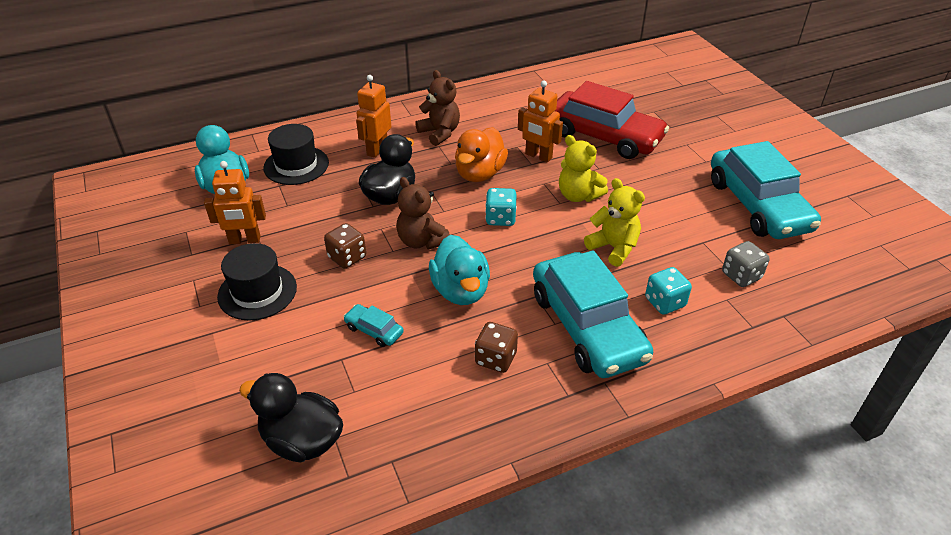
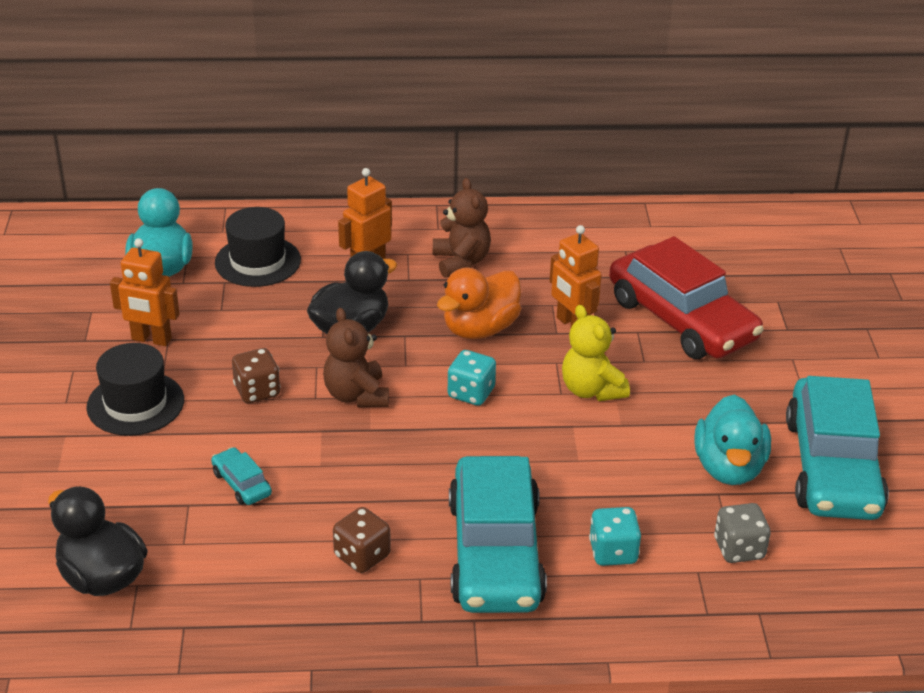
camera: 20 degrees right, 5 degrees down
turquoise duck [429,235,490,305] -> turquoise duck moved to [694,395,771,485]
yellow teddy bear [584,178,645,267] -> none

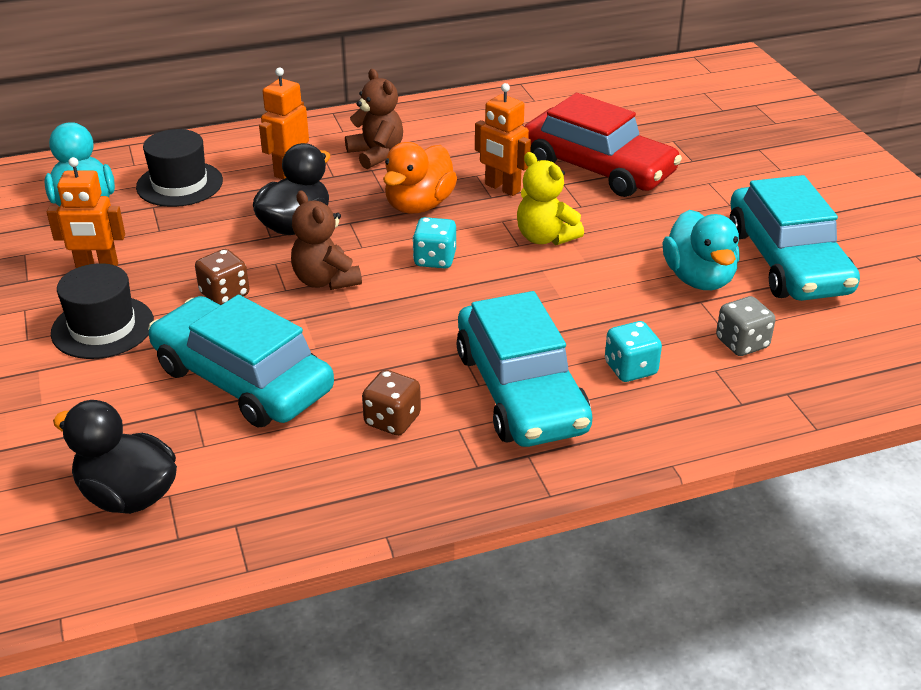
camera: 15 degrees left, 0 degrees up
turquoise car [211,447,272,505] -> turquoise car [148,295,334,427], size x2.49

